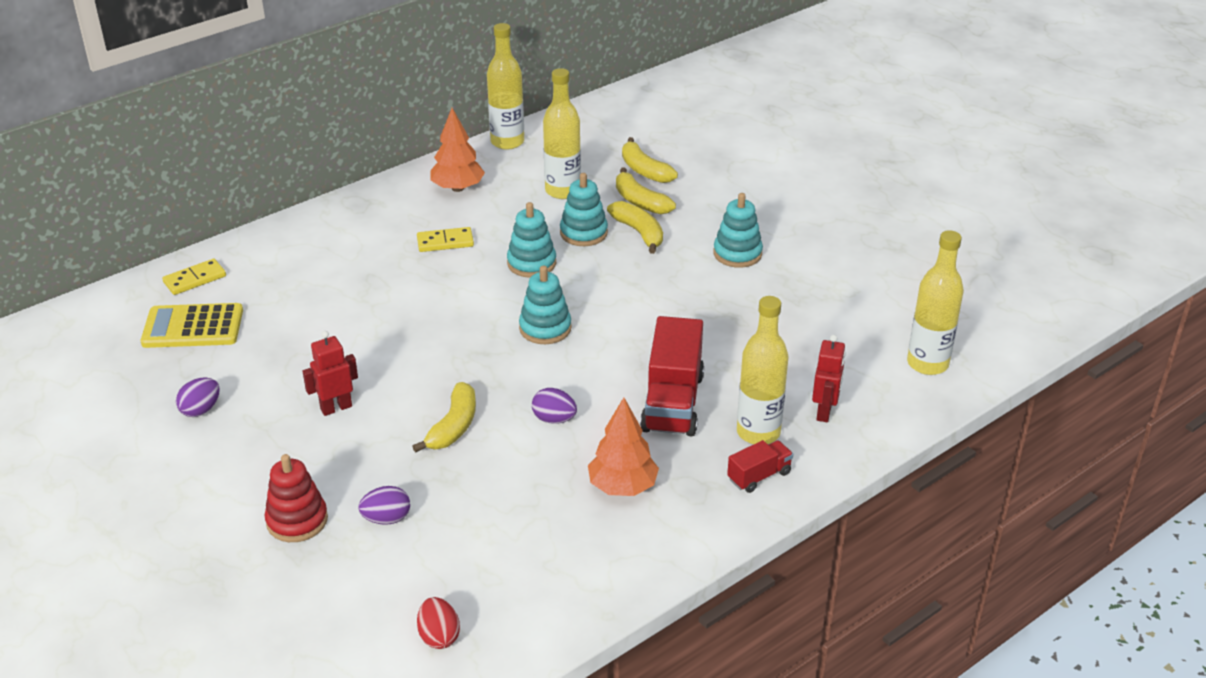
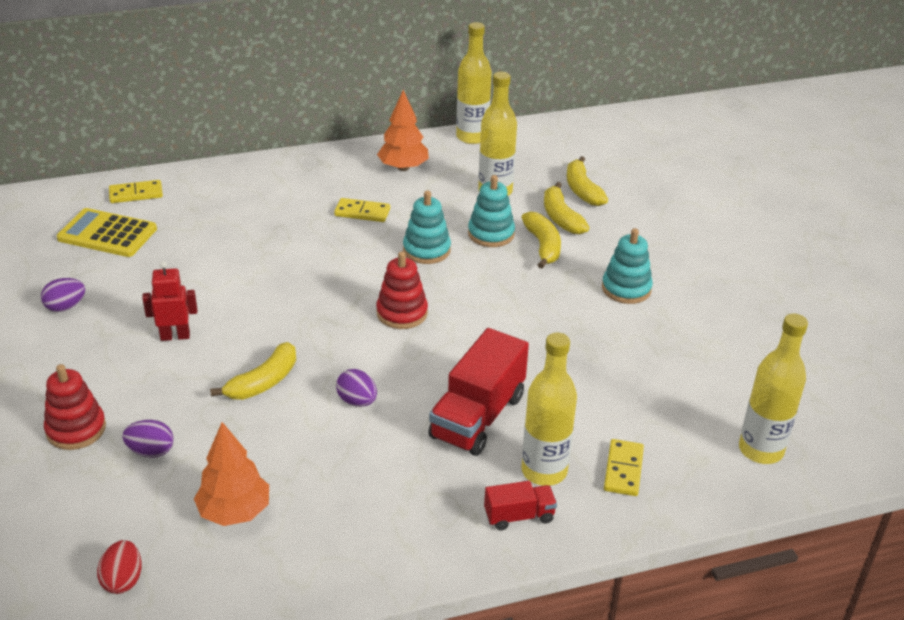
camera: 20 degrees right, 0 degrees up
turquoise stacking toy [519,266,572,344] -> red stacking toy [376,251,428,329]
orange tree [588,397,659,496] -> orange tree moved to [194,422,269,526]
red robot [812,335,846,422] -> yellow domino [604,439,644,496]

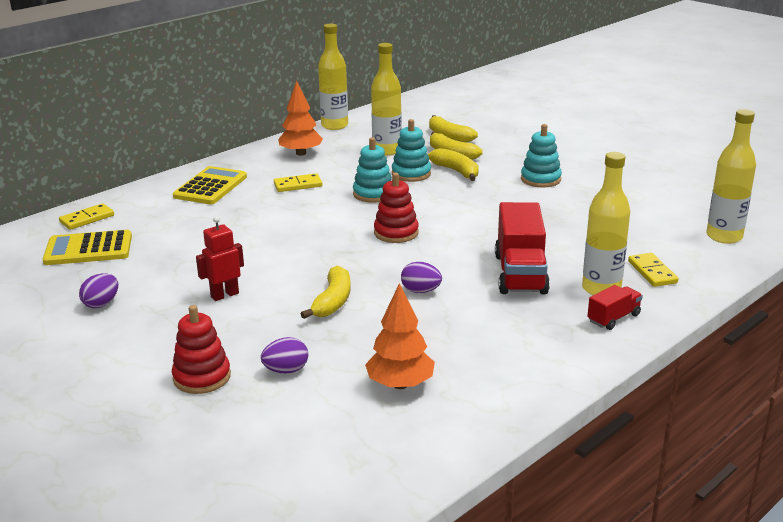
camera: 25 degrees left, 10 degrees down
red egg [97,540,142,594] -> none
none -> yellow calculator [173,166,247,204]

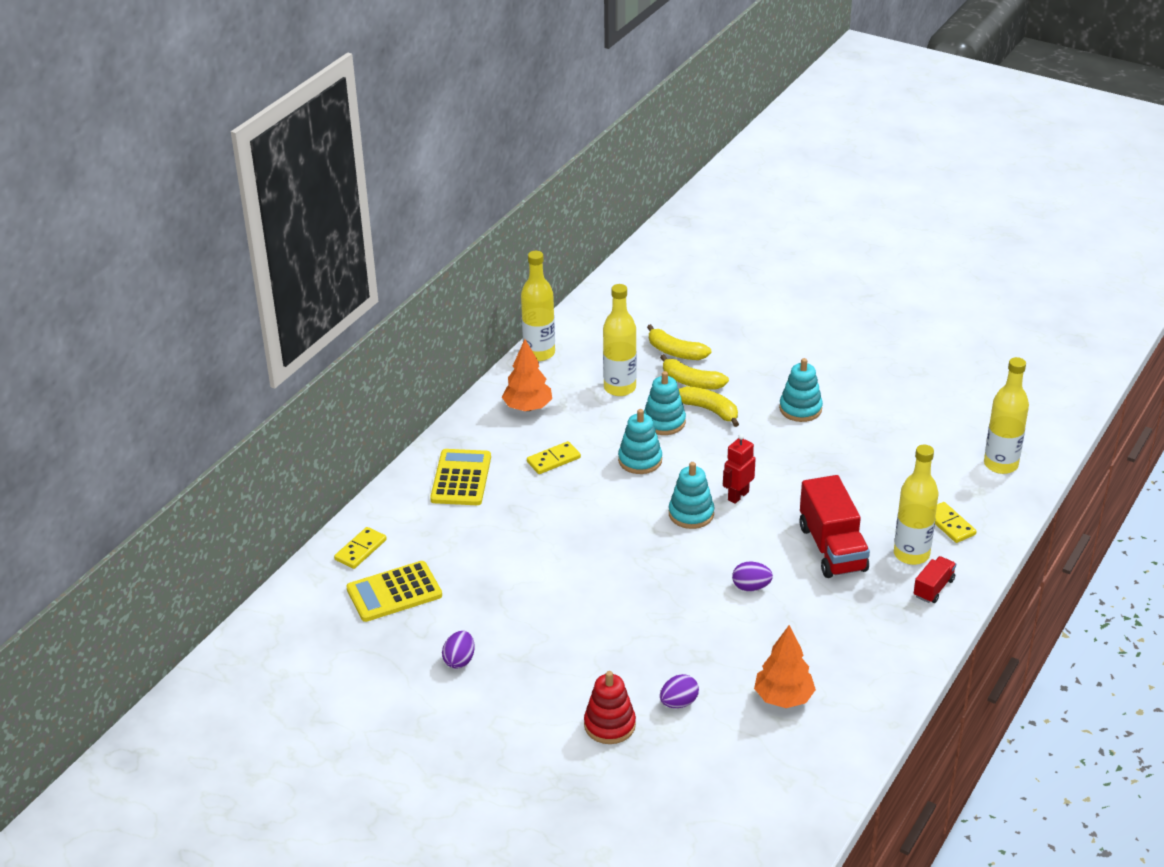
camera: 15 degrees left, 10 degrees up
red robot [196,216,244,301] -> red robot moved to [723,434,756,504]
yellow banana [301,265,351,319] -> none
red stacking toy [374,173,419,243] -> turquoise stacking toy [669,462,714,529]

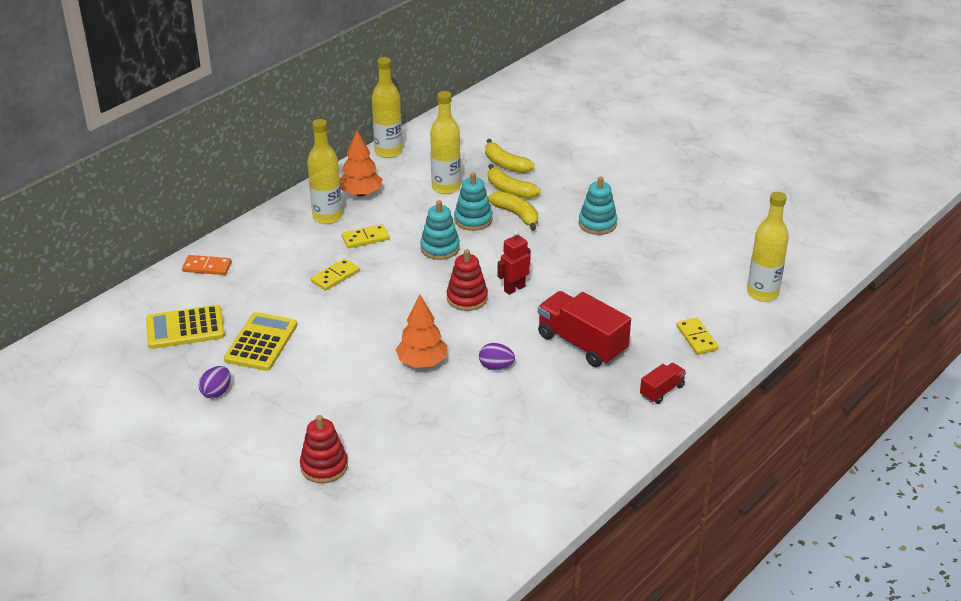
camera: 10 degrees right, 0 degrees up
yellow domino [334,527,387,569] -> yellow domino moved to [311,259,359,291]
yellow calculator [430,449,491,505] -> yellow calculator moved to [224,312,297,371]
purple egg [660,674,699,708] -> none
turquoise stacking toy [669,462,714,529] -> red stacking toy [447,249,488,311]
orange tree [754,625,816,708] -> orange tree moved to [395,295,447,368]
red truck [800,475,870,578] -> red truck turned 135 degrees clockwise [538,291,631,367]
yellow bottle [894,445,939,565] -> yellow bottle moved to [308,119,342,224]
none -> orange domino [182,255,232,275]

